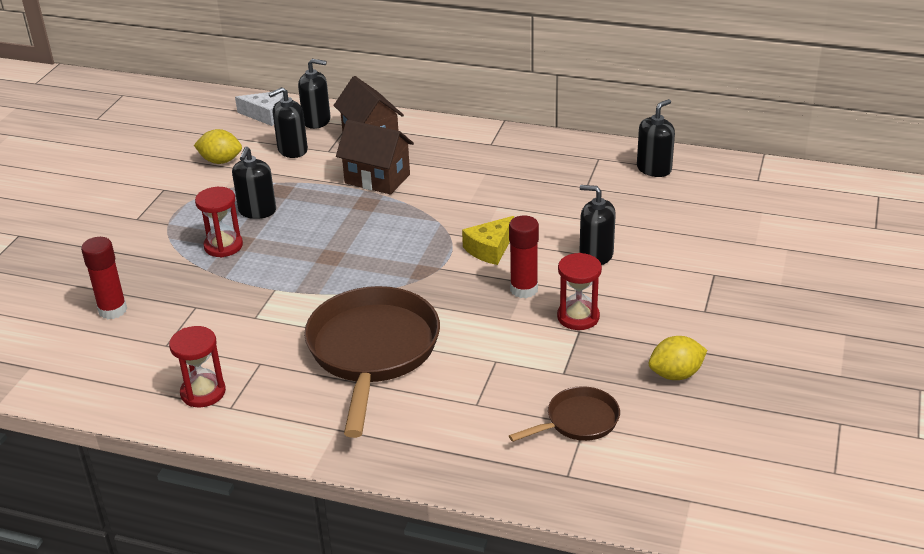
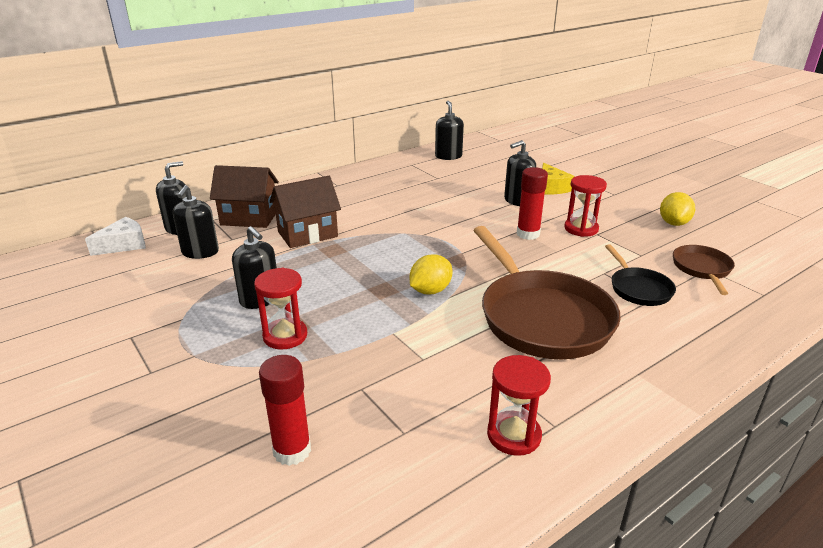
camera: 55 degrees left, 5 degrees down
yellow lemon [194,129,242,164] -> yellow lemon moved to [410,254,452,294]
brown pan [304,286,440,438] -> brown pan turned 150 degrees counterclockwise [473,226,621,359]
yellow cheese [462,216,514,265] -> yellow cheese moved to [542,163,575,194]
none -> black pan [605,244,676,306]

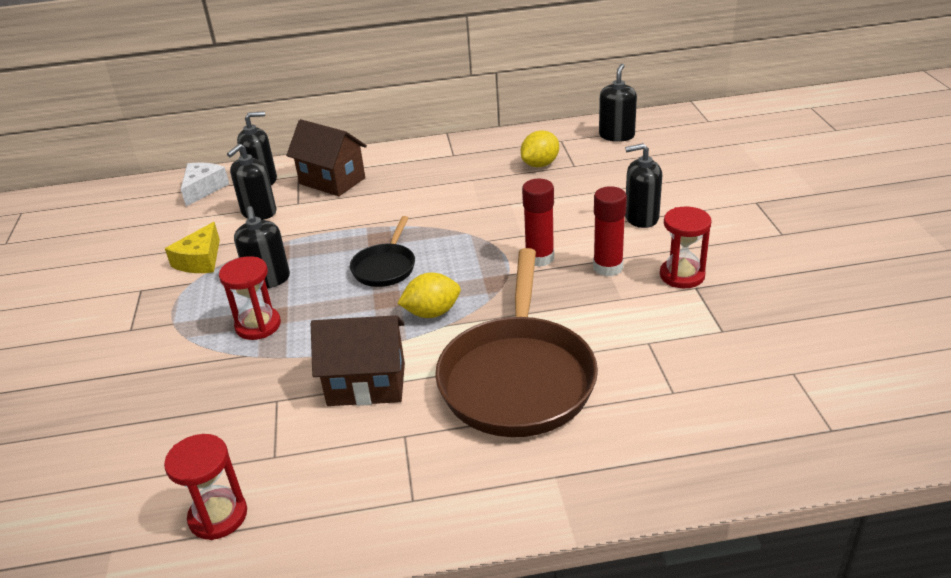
camera: 30 degrees right, 5 degrees up
white cheese [85,217,146,256] -> white cheese turned 60 degrees counterclockwise [181,163,229,206]
red glue stick [259,355,311,466] -> red glue stick moved to [522,178,554,267]
brown house [270,176,341,248] -> brown house moved to [311,315,405,406]
red hourglass [487,355,551,456] -> red hourglass moved to [164,434,247,540]
yellow cheese [542,163,575,194] -> yellow cheese moved to [165,222,220,273]
black pan [605,244,676,306] -> black pan moved to [350,216,415,287]
yellow lemon [660,192,695,226] -> yellow lemon moved to [521,130,559,167]
brown pan [673,245,735,295] -> none

